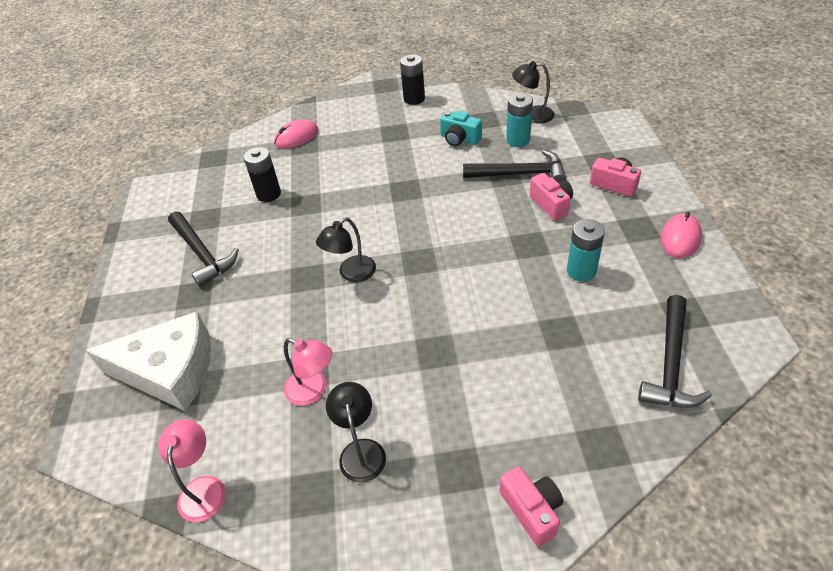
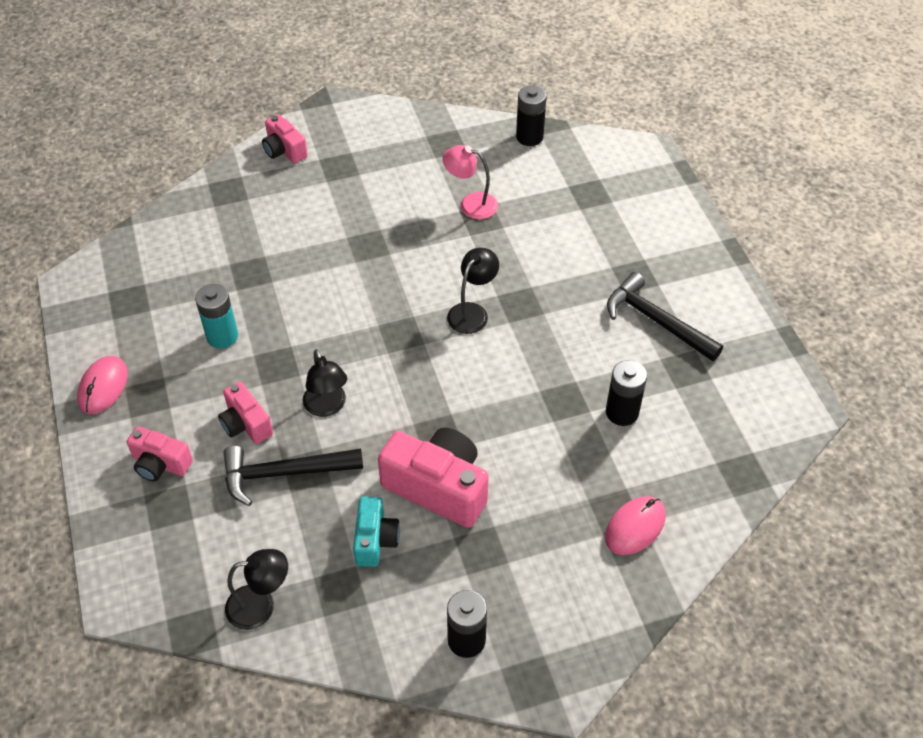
camera: 165 degrees right, 5 degrees up
white cheese [85,311,211,411] -> none
pink lamp [158,419,226,522] -> black battery [516,85,547,146]
black lamp [326,382,386,483] -> black lamp moved to [303,349,347,417]
turquoise camera [440,111,482,146] -> turquoise camera turned 75 degrees clockwise [353,496,400,567]
turquoise battery [506,93,533,147] -> none
black hammer [638,295,712,408] -> none
none -> pink camera [378,428,489,528]

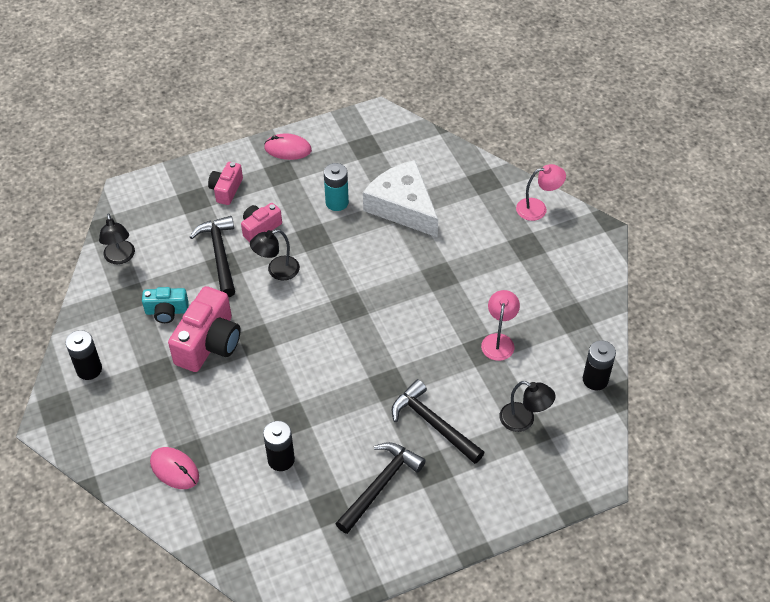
camera: 85 degrees right, 0 degrees up
pink camera [262,114,308,163] -> pink lamp [516,164,566,221]
black lamp [447,248,499,334] -> black lamp moved to [500,381,555,432]
none -> white cheese [363,160,438,237]
none -> black hammer [392,379,485,464]

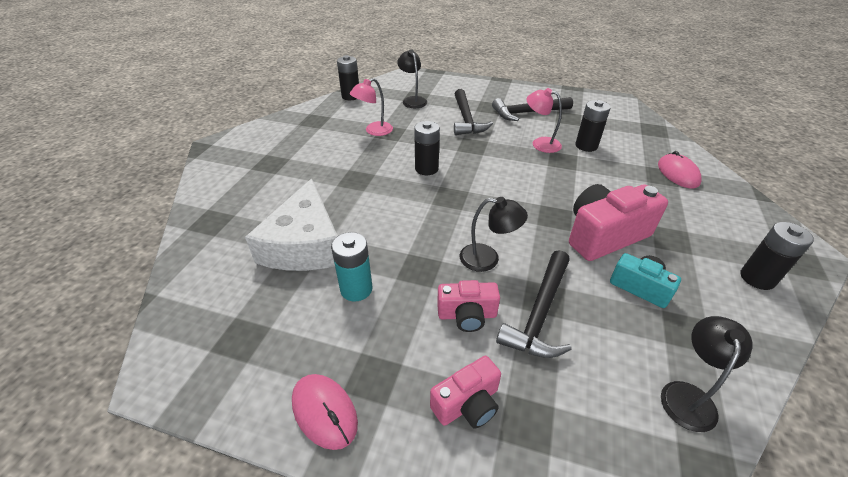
camera: 140 degrees left, 10 degrees down
pink lamp [516,164,566,221] -> pink lamp moved to [527,88,562,153]
none -> black battery [414,121,440,175]

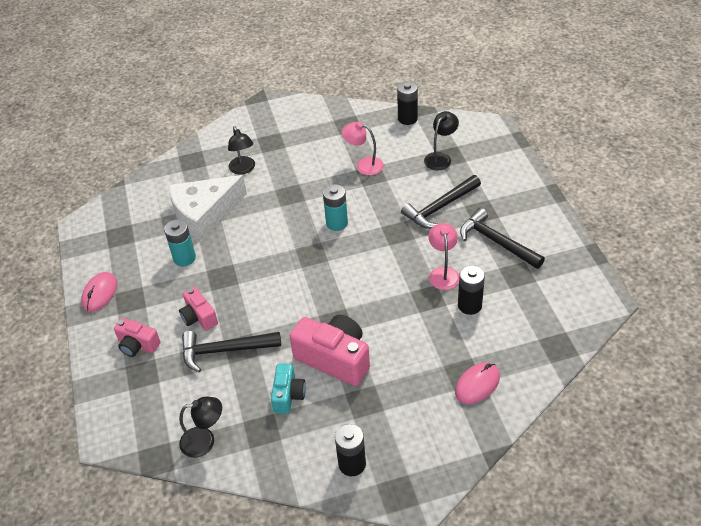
camera: 60 degrees right, 5 degrees up
black battery [414,121,440,175] -> turquoise battery [323,184,348,231]
black lamp [460,197,528,272] -> black lamp moved to [228,126,255,174]

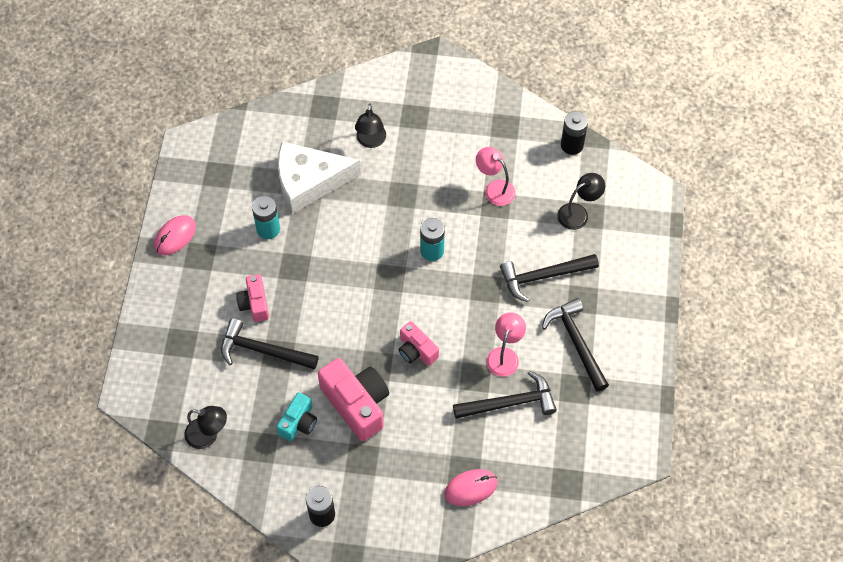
camera: 20 degrees right, 15 degrees up
pink camera [114,318,160,357] -> pink camera moved to [399,321,439,366]
black battery [458,265,485,315] -> black hammer [453,371,557,419]

